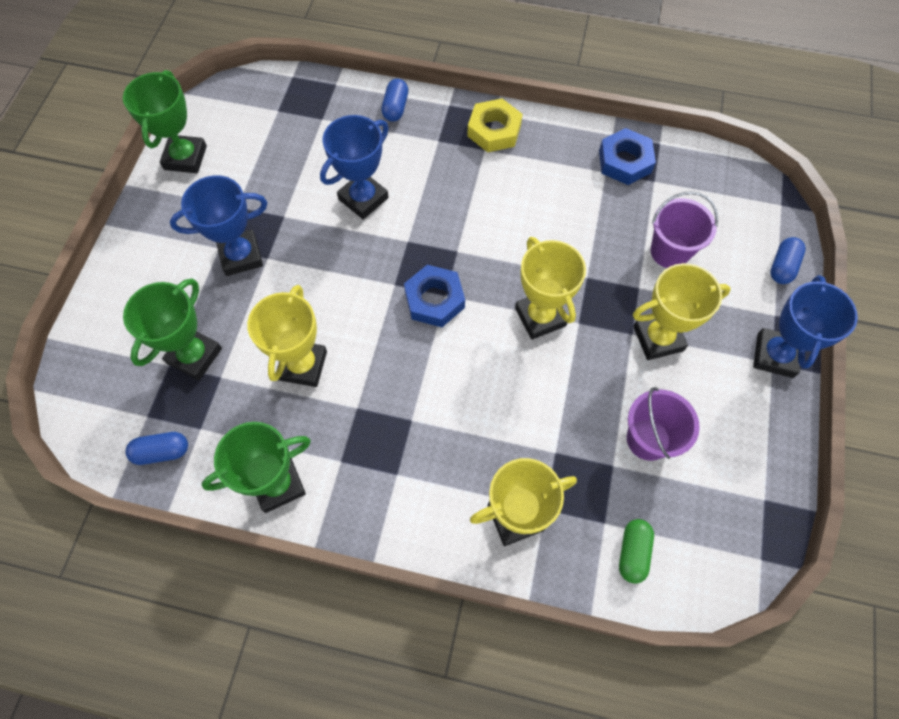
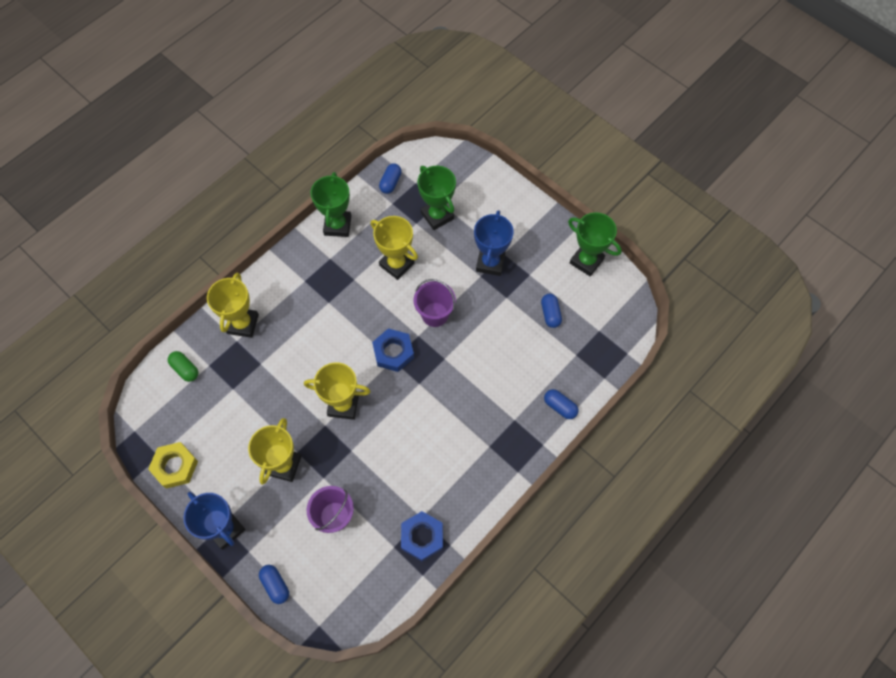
camera: 120 degrees right, 0 degrees up
blue trophy [320,115,389,219] -> none
yellow nut [467,99,523,152] -> yellow nut moved to [148,442,198,489]
purple bucket [627,387,700,461] -> purple bucket moved to [414,279,456,327]
none -> blue capsule [541,294,562,328]

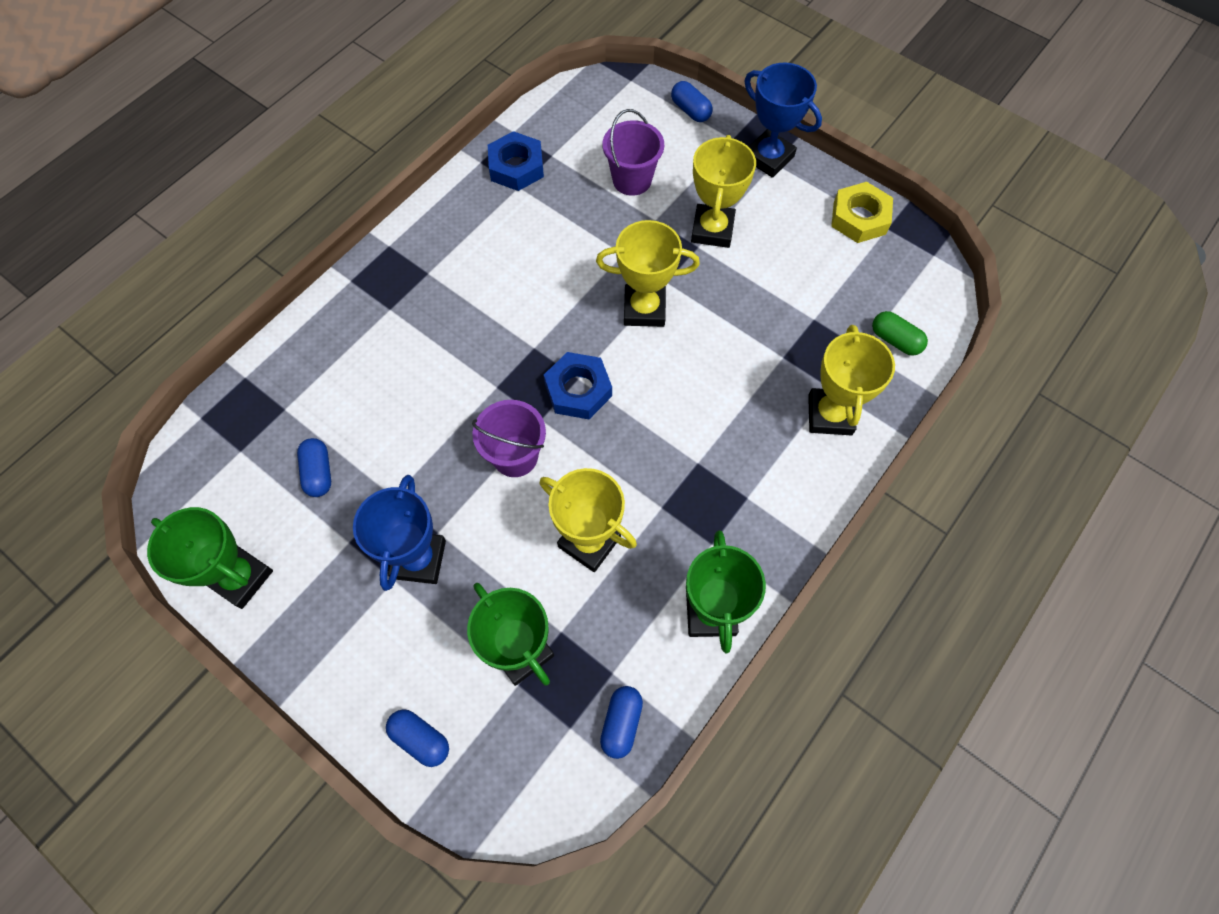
camera: 175 degrees right, 0 degrees up
blue capsule [544,389,579,419] -> blue capsule moved to [386,709,449,767]

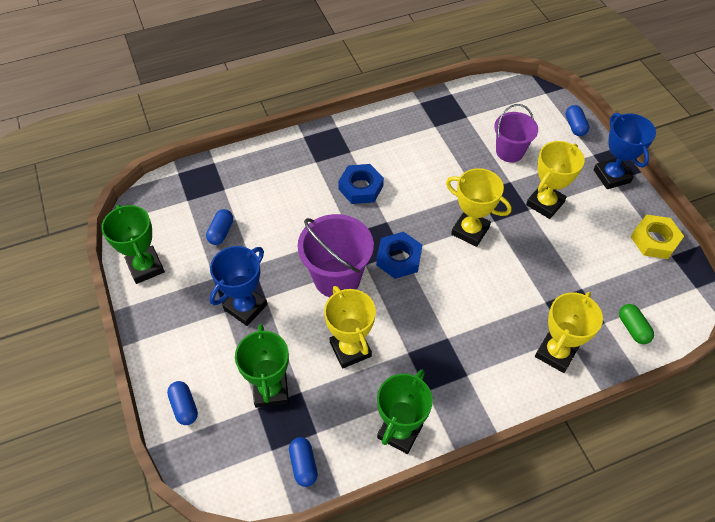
camera: 30 degrees right, 10 degrees down
purple bucket [472,400,546,477] -> purple bucket [298,214,374,297], size x1.50
blue nut [488,131,544,191] -> blue nut moved to [338,164,384,204]
blue capsule [600,686,643,759] -> blue capsule turned 60 degrees counterclockwise [289,437,318,487]

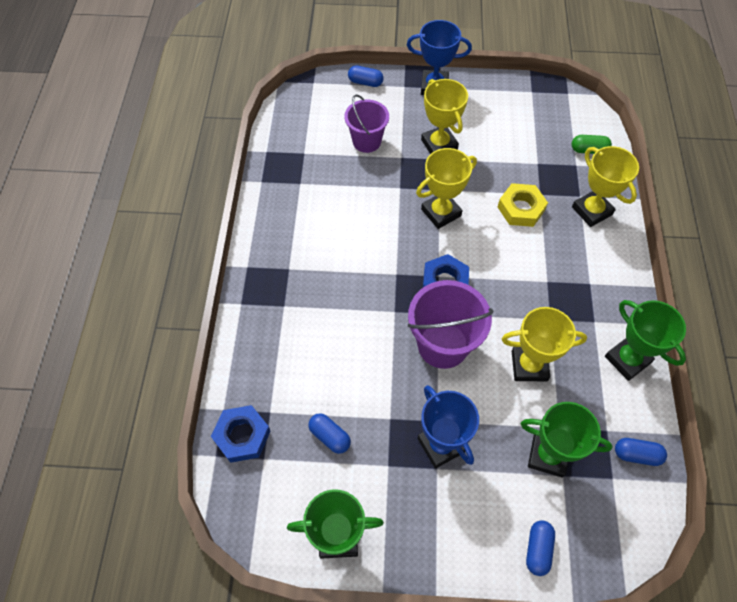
camera: 65 degrees left, 5 degrees up
blue capsule [167,381,198,425] -> blue capsule turned 75 degrees counterclockwise [526,520,555,576]
blue nut [338,164,384,204] -> blue nut moved to [211,405,270,463]
yellow nut [631,215,684,259] -> yellow nut moved to [498,183,548,227]

